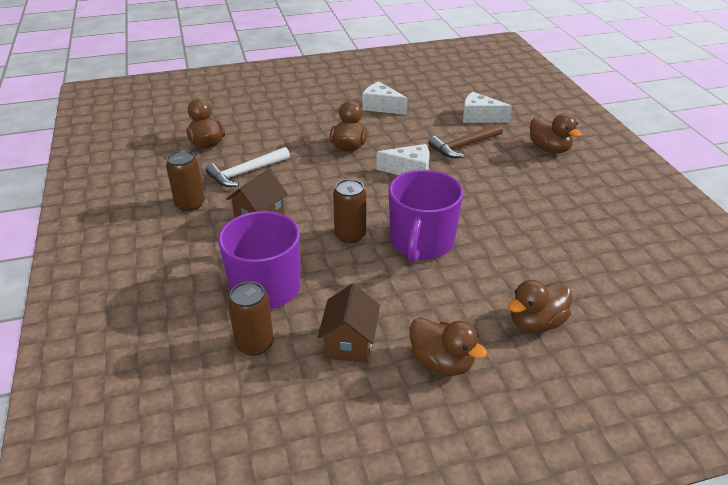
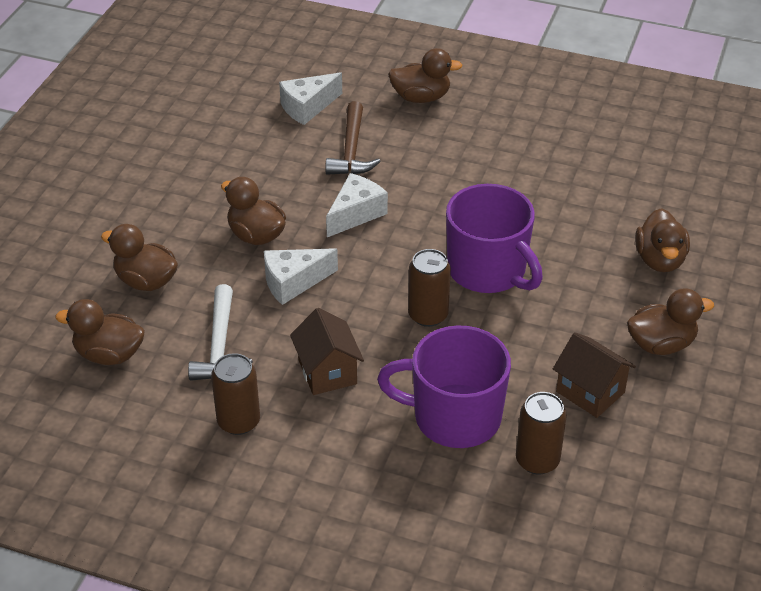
camera: 55 degrees left, 5 degrees up
white cheese [362,82,408,115] -> white cheese moved to [264,248,338,305]
none -> brown duck [101,224,178,291]

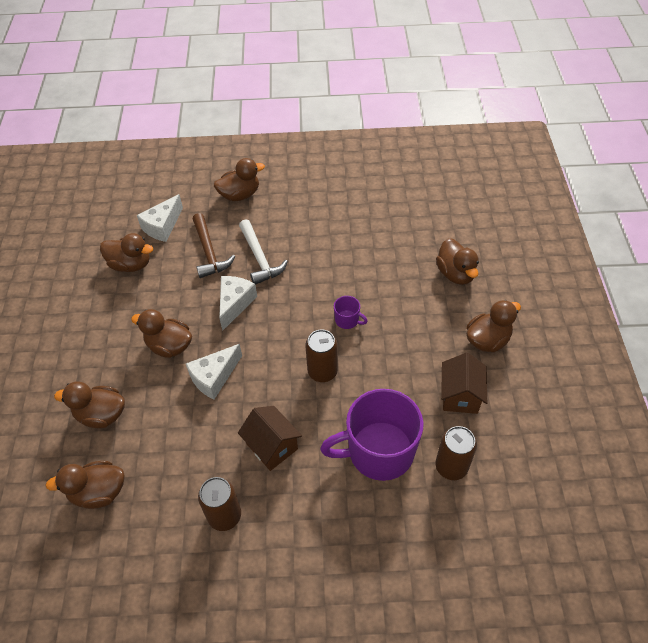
camera: 20 degrees left, 10 degrees up
white hammer [188,284,253,381] -> white hammer moved to [239,219,288,285]
purple mug [446,184,543,293] -> purple mug [334,296,368,329], size x0.42
brown house [553,332,636,418] -> brown house turned 75 degrees clockwise [441,352,487,414]
none -> brown duck [100,233,153,272]

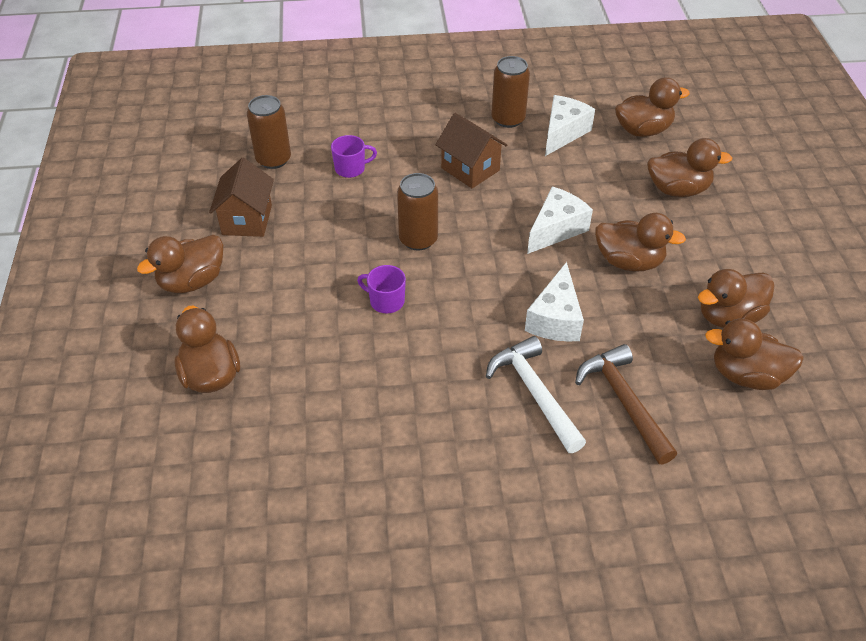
camera: 175 degrees right, 5 degrees down
white cheese [137,194,183,242] -> white cheese moved to [545,95,595,156]
brown duck [214,158,265,201] -> brown duck moved to [698,269,775,328]
purple mug [320,389,424,481] -> purple mug [331,135,377,178], size x0.42

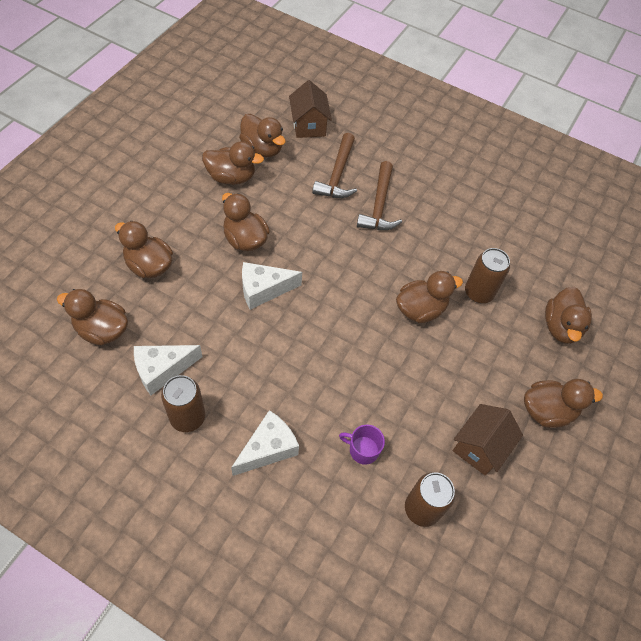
camera: 150 degrees left, 10 degrees up
purple mug [357,265,406,314] -> brown duck [396,271,463,323]
brown can [397,173,438,250] -> brown can moved to [465,248,510,303]
brown house [436,113,507,188] -> brown house moved to [289,80,332,138]
white hammer [486,336,586,453] -> brown hammer [357,161,402,230]
white cheese [525,262,584,342] -> white cheese moved to [231,410,299,476]

